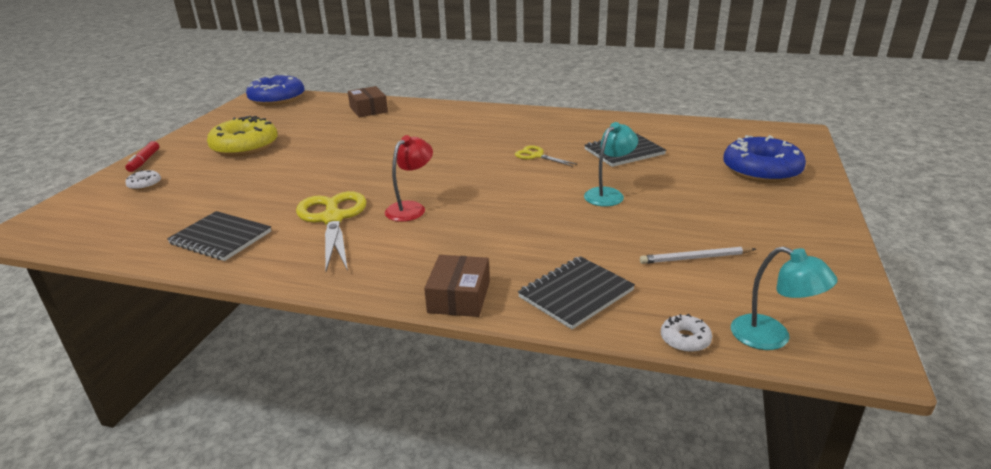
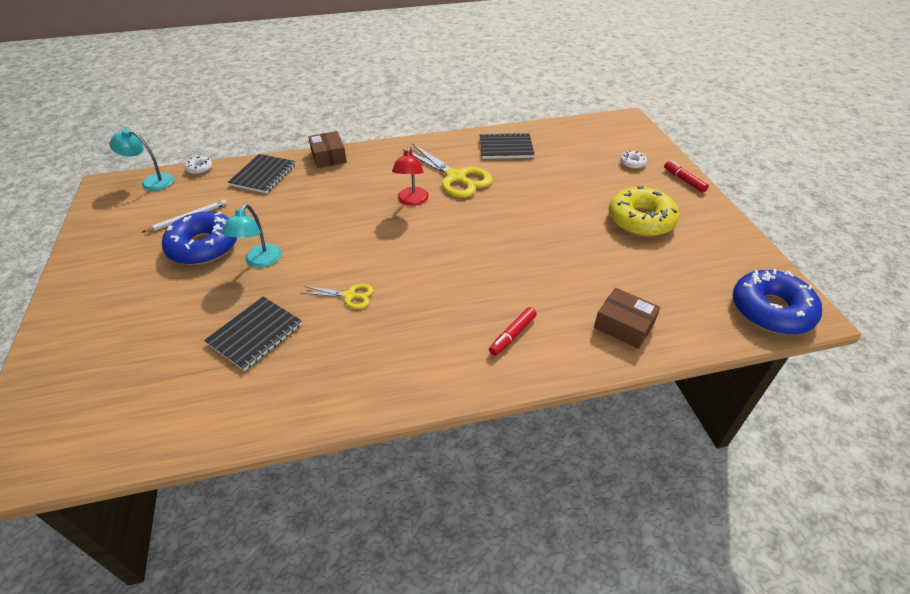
camera: 150 degrees right, 15 degrees up
blue donut [723,135,806,183] -> blue donut moved to [162,212,237,265]
none -> red marker [489,307,537,356]

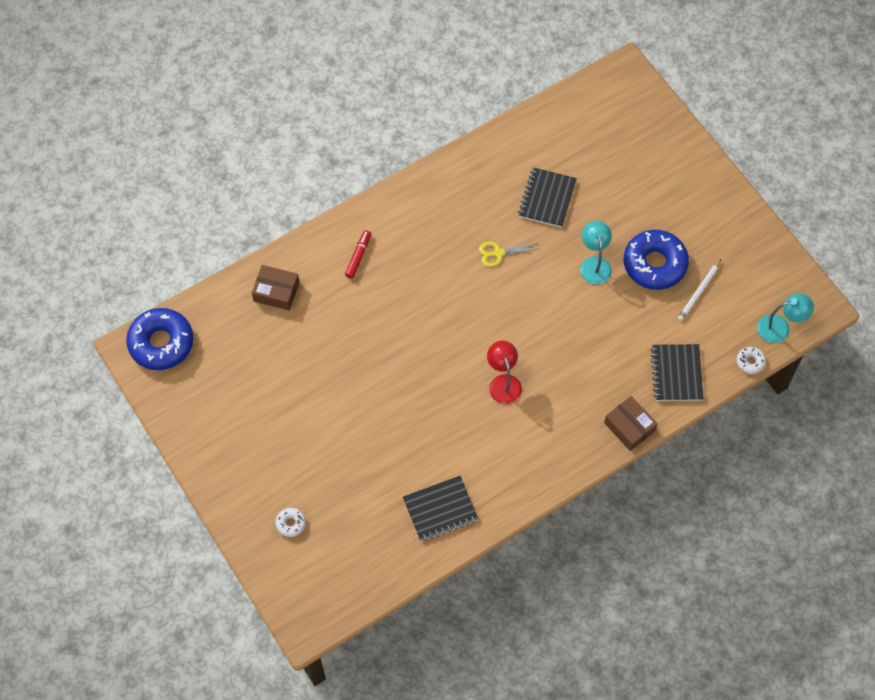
camera: 160 degrees right, 20 degrees up
yellow scissors [403,144,493,198] -> none
yellow donut [609,186,680,237] -> none
red marker [664,161,709,193] -> none

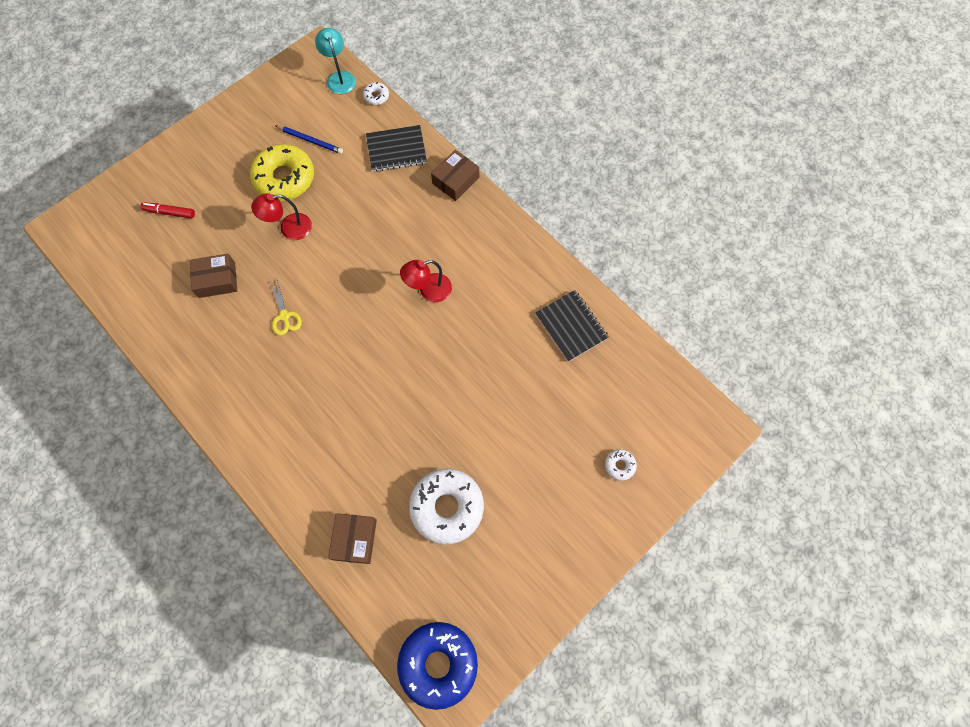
camera: 100 degrees left, 5 degrees up
red marker [345,230,371,279] -> red marker moved to [141,202,195,218]
black notebook [518,167,577,228] -> brown box [190,254,237,298]
turquoise lamp [580,221,612,284] -> red lamp [251,193,312,240]
blue donut [624,230,689,290] -> yellow donut [250,144,314,201]
white pencil [678,259,721,321] -> blue pencil [275,125,343,154]
none -> white donut [409,469,484,545]

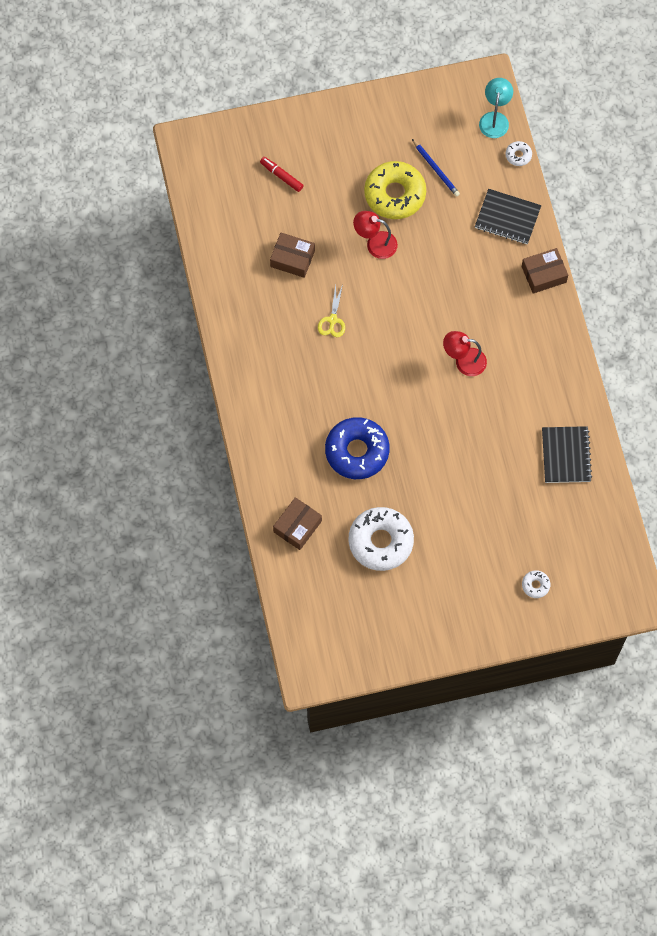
camera: 30 degrees right, 0 degrees up
blue donut [397,622,478,710] -> blue donut moved to [325,417,390,479]

